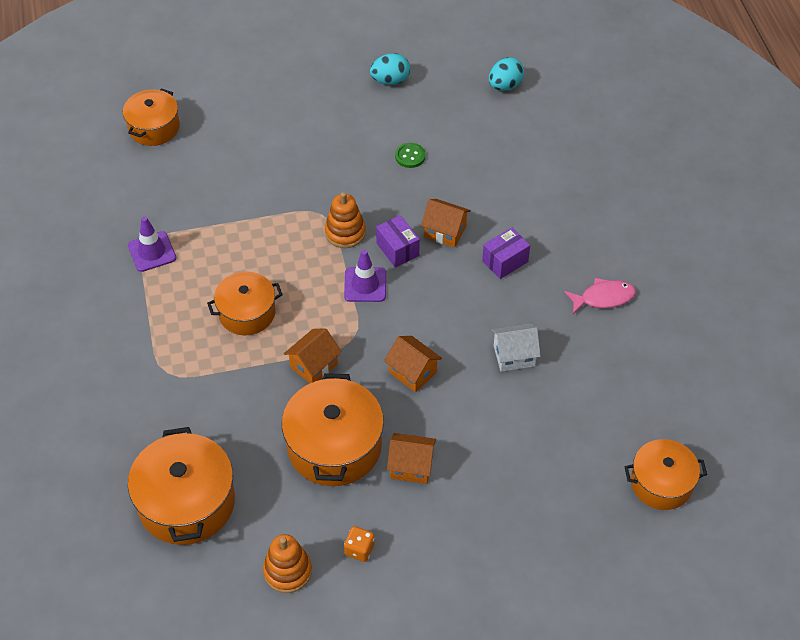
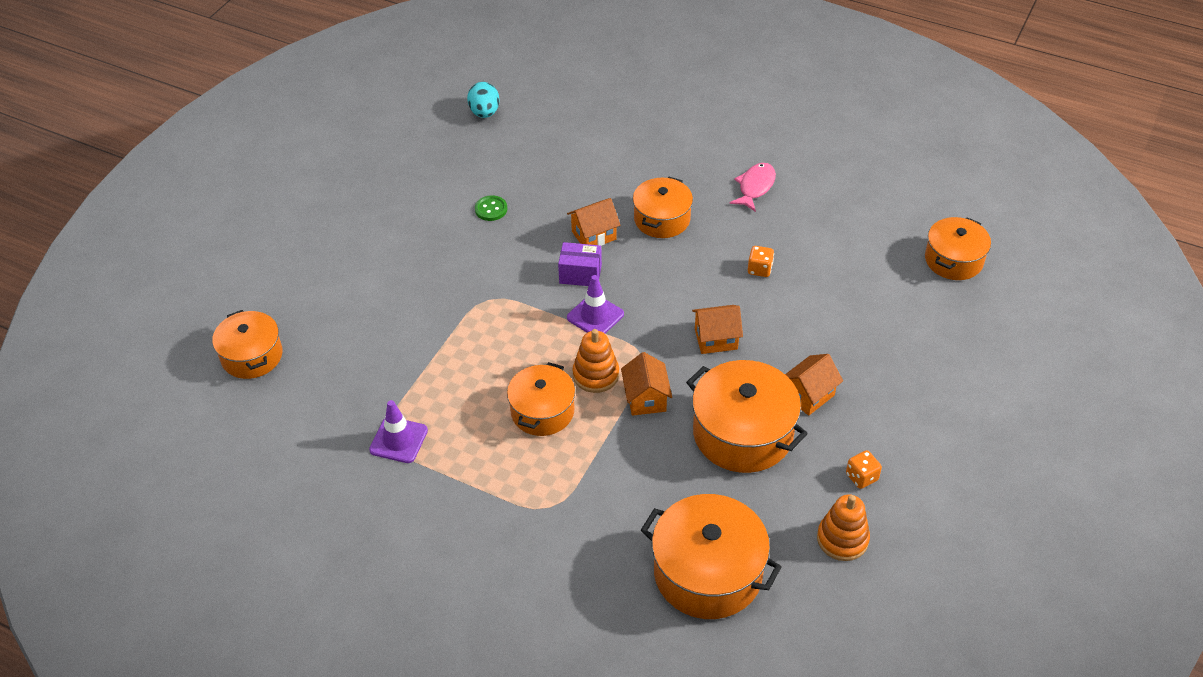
camera: 50 degrees left, 5 degrees down
orange stacking toy [325,192,366,248] -> orange stacking toy moved to [572,329,619,393]
turquoise egg [370,53,410,85] -> none
purple box [482,228,530,279] -> orange pot [633,177,693,238]
white house [492,323,541,372] -> orange dice [748,246,774,277]

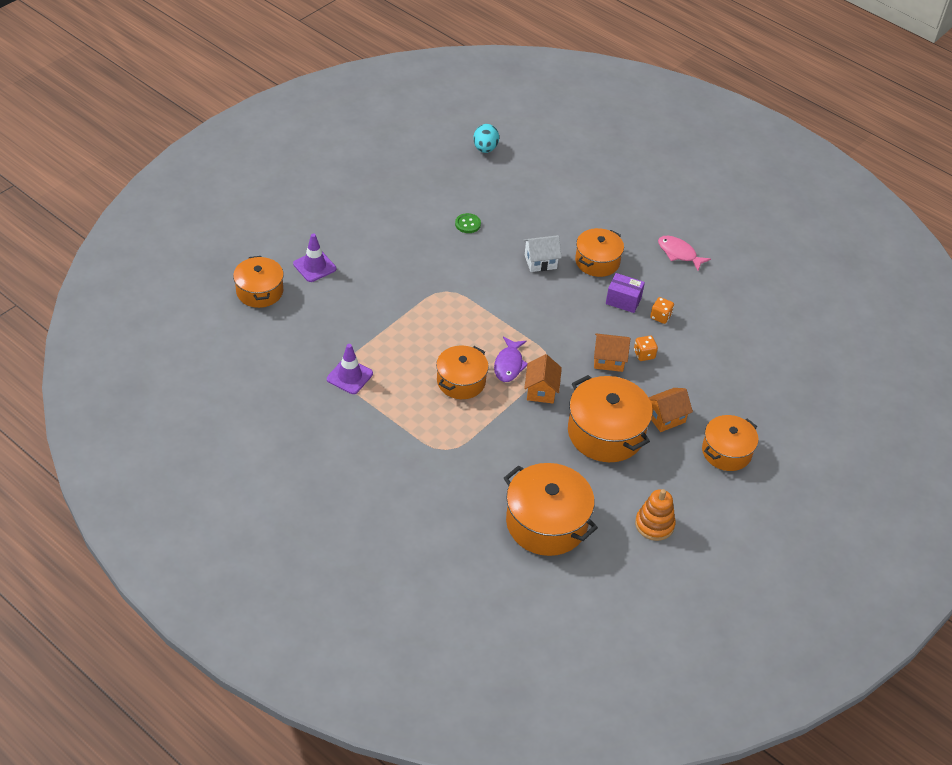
camera: 10 degrees right, 0 degrees up
purple box [558,242,602,286] -> purple box moved to [606,273,645,313]
orange house [567,198,620,246] -> white house [523,235,562,272]
purple traffic cone [567,275,624,333] -> purple traffic cone moved to [293,234,336,282]
orange stacking toy [572,329,619,393] -> purple fish [494,336,527,382]
pink fish [729,163,776,212] -> pink fish turned 90 degrees counterclockwise [658,236,711,270]
orange dice [846,450,882,489] -> orange dice moved to [634,336,658,361]
orange pot [925,217,991,280] -> orange pot moved to [702,415,758,471]

